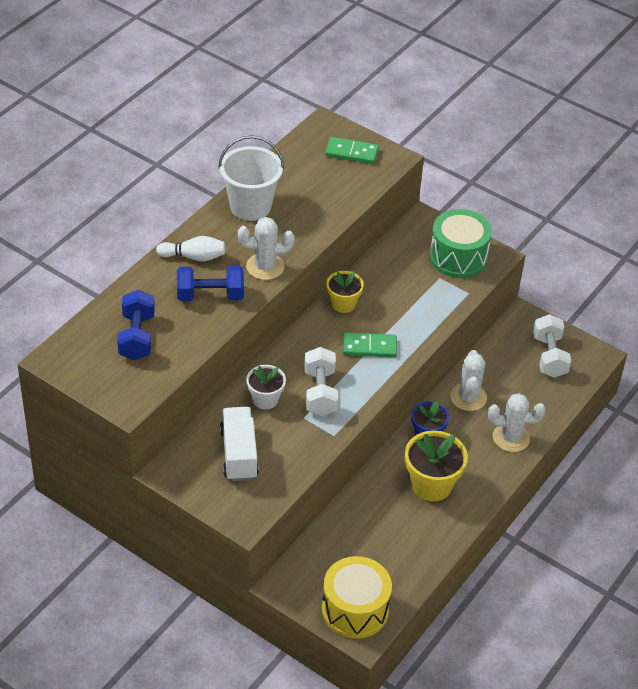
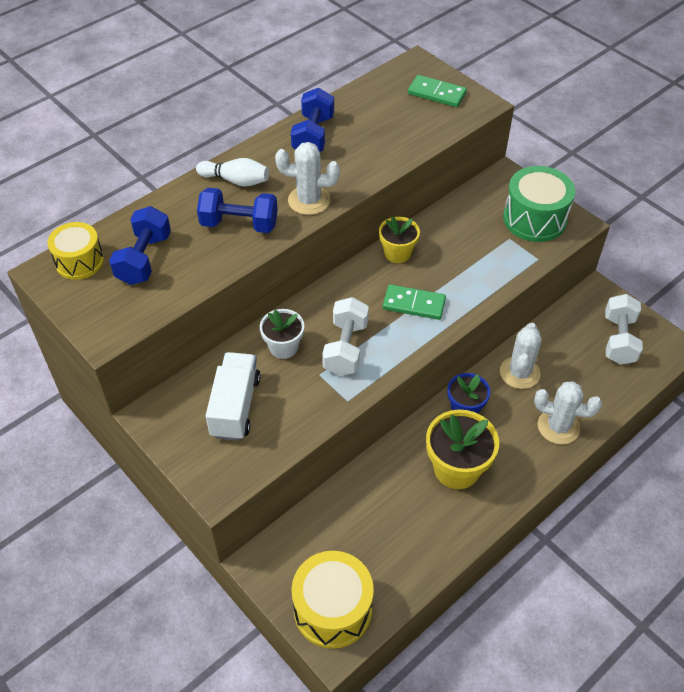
camera: 15 degrees right, 5 degrees up
white bucket [218,135,284,221] -> blue dumbbell [291,88,334,152]
none -> yellow drum [47,222,104,280]

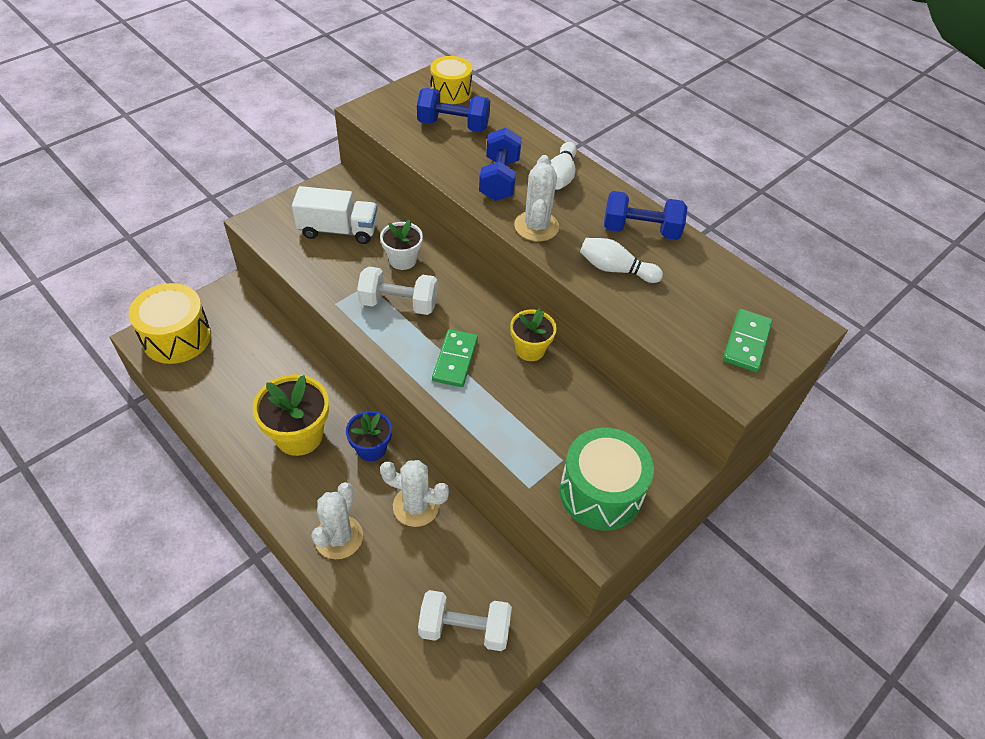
camera: 85 degrees right, 0 degrees up
none -> white bowling pin [580,238,663,283]

